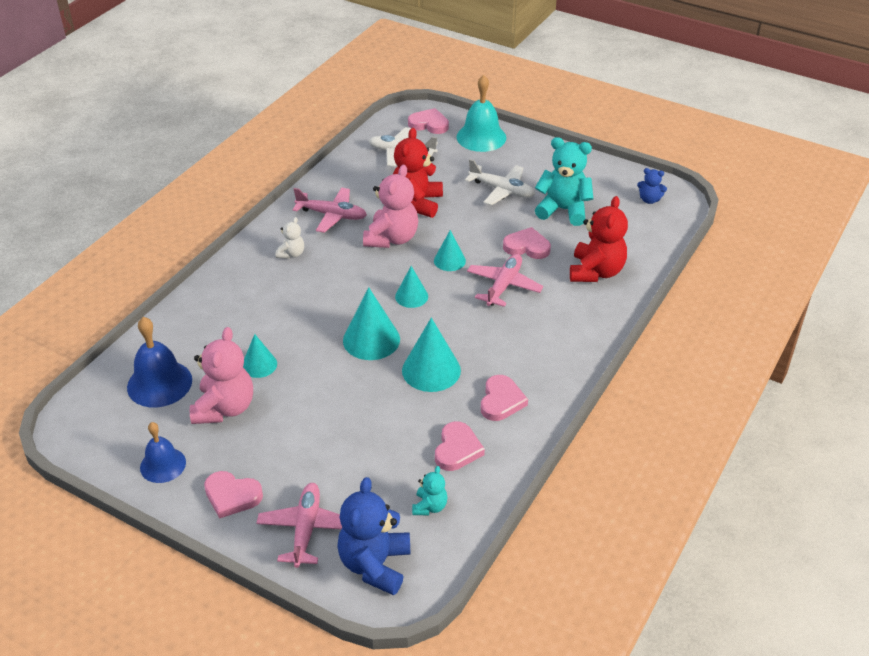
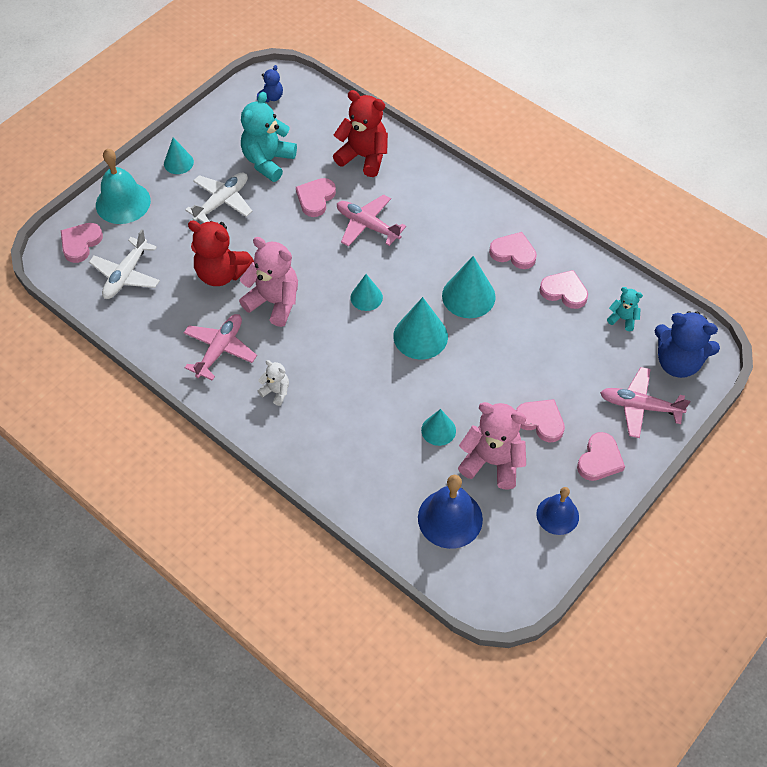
camera: 80 degrees left, 15 degrees up
turquoise cone [434,230,466,271] -> turquoise cone moved to [164,137,194,174]
none -> pink heart [516,399,565,442]

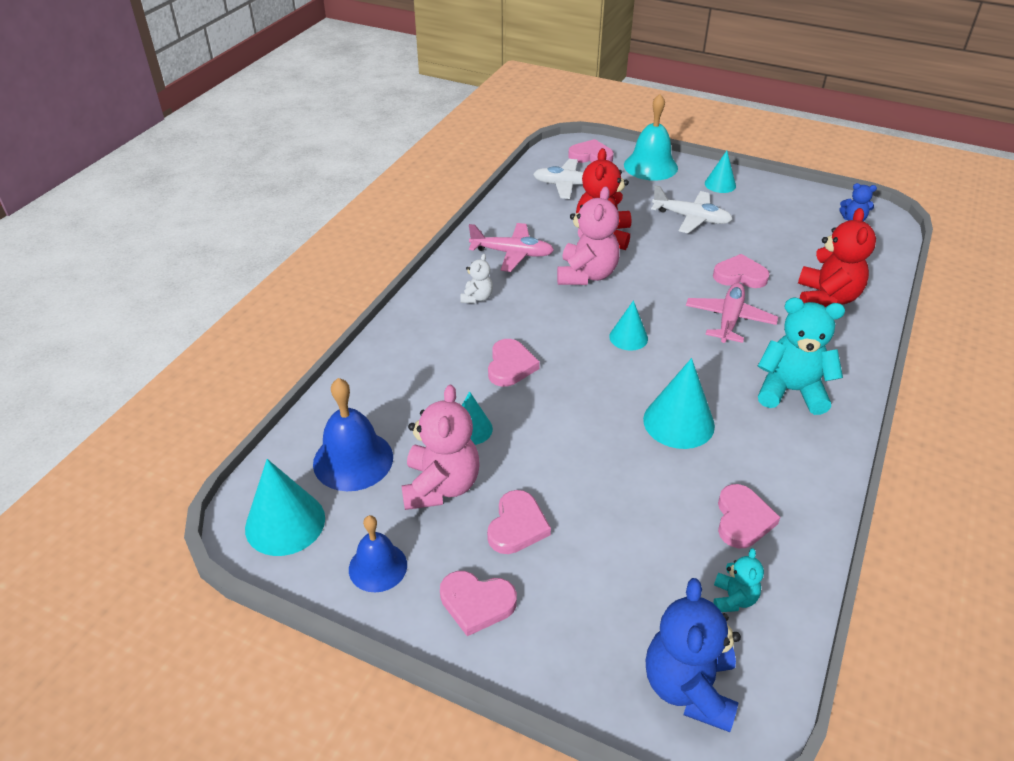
camera: 75 degrees right, 15 degrees down
turquoise teddy bear [241,92,297,182] -> turquoise teddy bear moved to [758,298,845,415]
turquoise cone [393,297,448,359] -> turquoise cone moved to [245,459,325,556]
pink heart [489,232,537,269] -> pink heart moved to [488,339,540,387]
pink plane [600,367,690,438] -> none

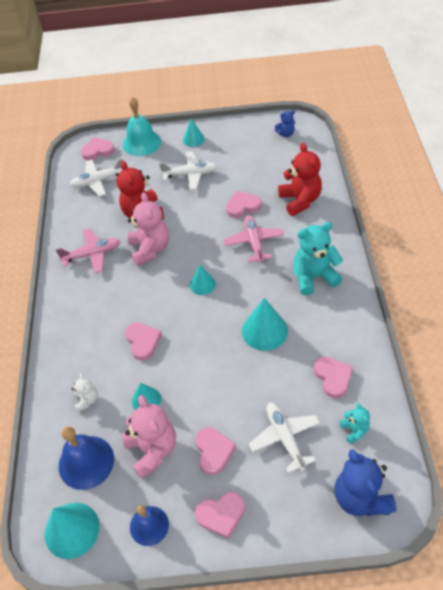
camera: 25 degrees left, 10 degrees up
white teddy bear [460,254,493,303] -> white teddy bear moved to [72,373,98,412]
none -> white plane [249,402,320,473]

